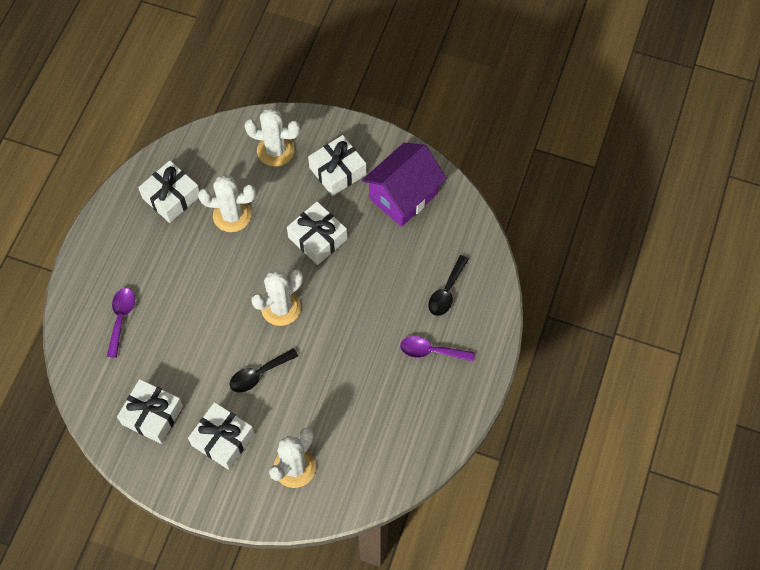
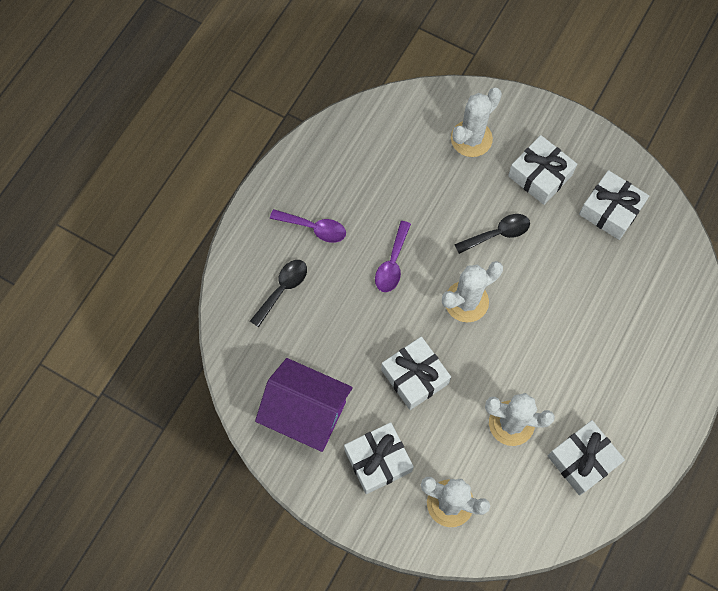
camera: 170 degrees left, 5 degrees up
purple spoon [107,288,135,358] -> purple spoon moved to [375,221,411,292]
purple house [362,143,447,227] -> purple house turned 60 degrees clockwise [255,358,353,452]

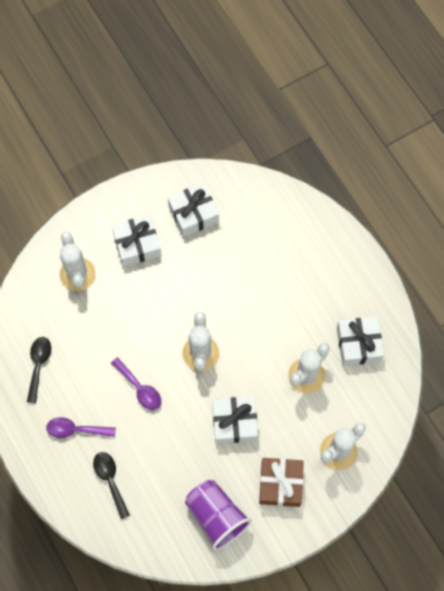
camera: 60 degrees left, 0 degrees up
purple house [255,358,353,452] -> purple cup [185,480,251,550]
purple spoon [270,209,346,243] -> purple spoon turned 135 degrees counterclockwise [46,417,116,438]
white gift [344,422,414,494] -> brown gift [259,458,304,507]
black spoon [454,214,530,254] -> black spoon moved to [27,337,51,403]

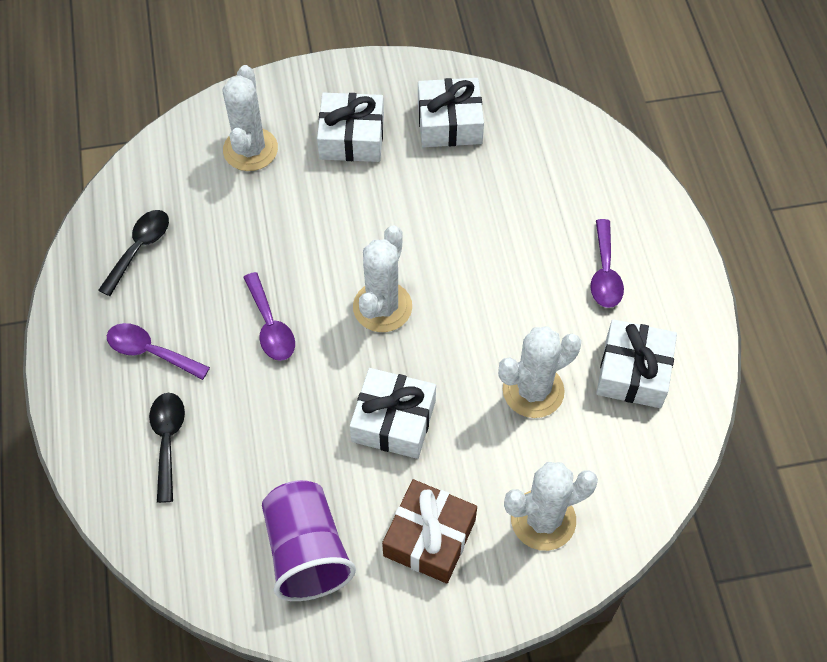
camera: 20 degrees right, 10 degrees down
none -> purple spoon [591,219,624,308]

